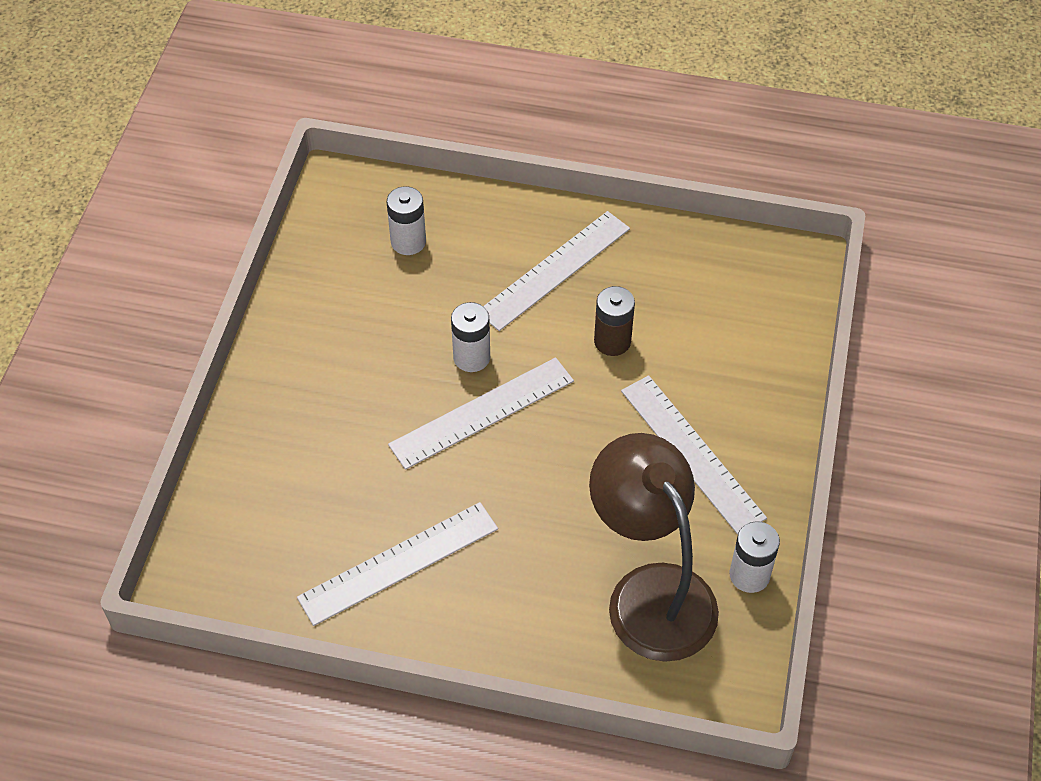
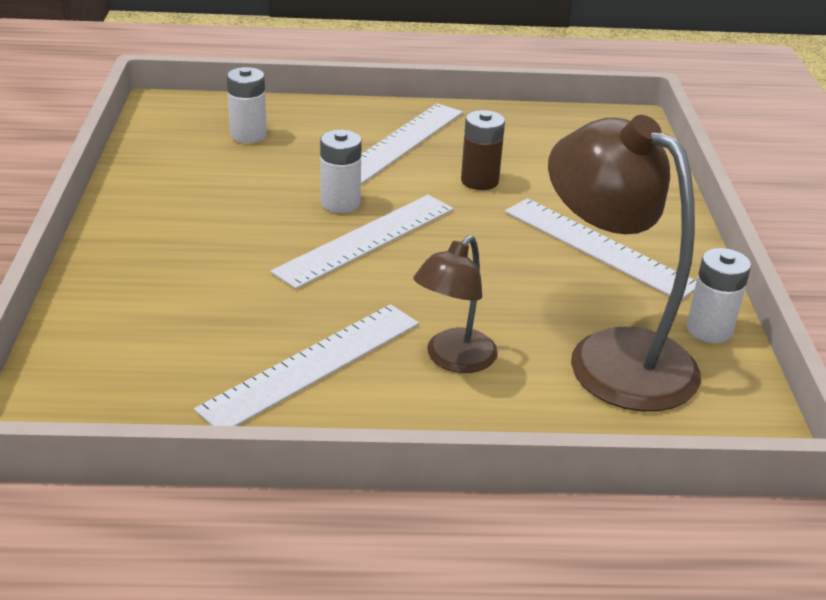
camera: 15 degrees left, 20 degrees down
none -> brown lamp [413,235,498,373]

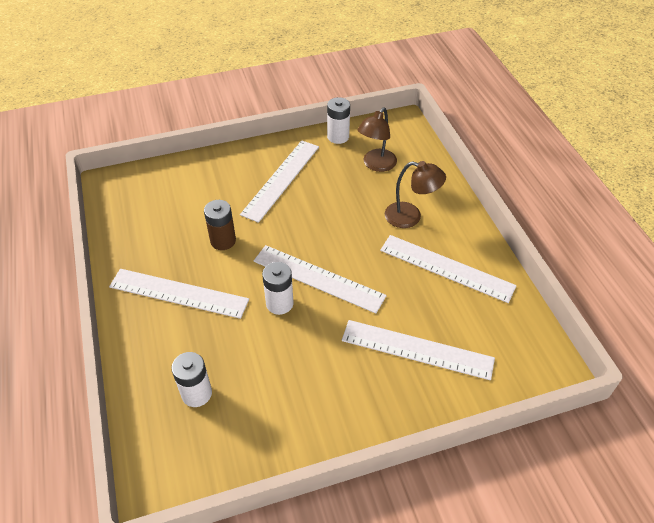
camera: 105 degrees left, 15 degrees up
brown lamp [548,115,701,412] -> brown lamp [358,108,397,172], size x0.55
none -> white ruler [342,320,495,380]

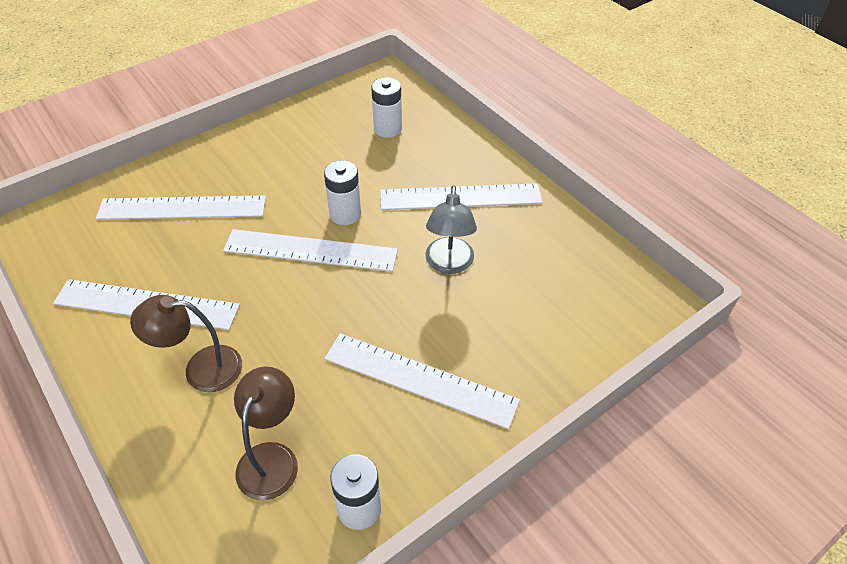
camera: 160 degrees right, 0 degrees up
brown battery [204,200,236,250] -> grey lamp [425,186,477,274]
white ruler [240,140,319,223] -> white ruler turned 75 degrees counterclockwise [324,333,520,429]

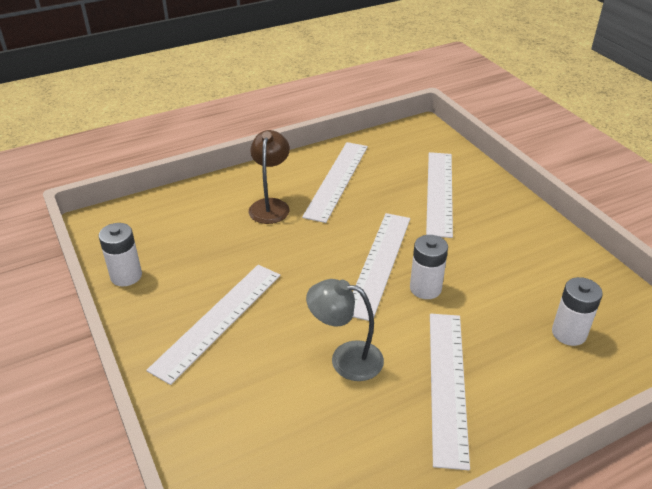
camera: 100 degrees right, 10 degrees down
brown lamp [234,367,298,500] -> none

